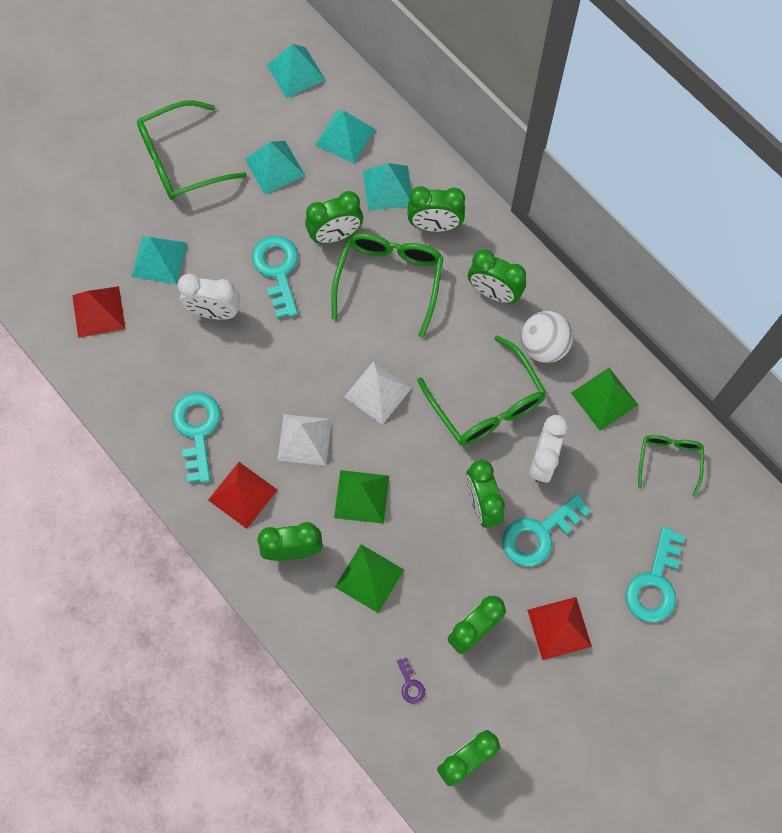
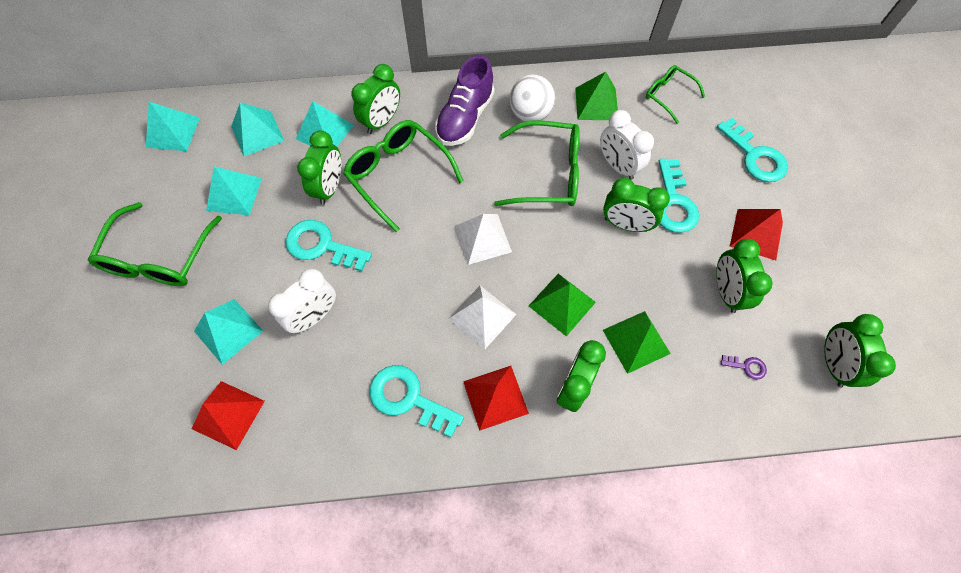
camera: 55 degrees left, 5 degrees down
green clock [468,249,526,304] -> purple shoe [435,55,494,146]

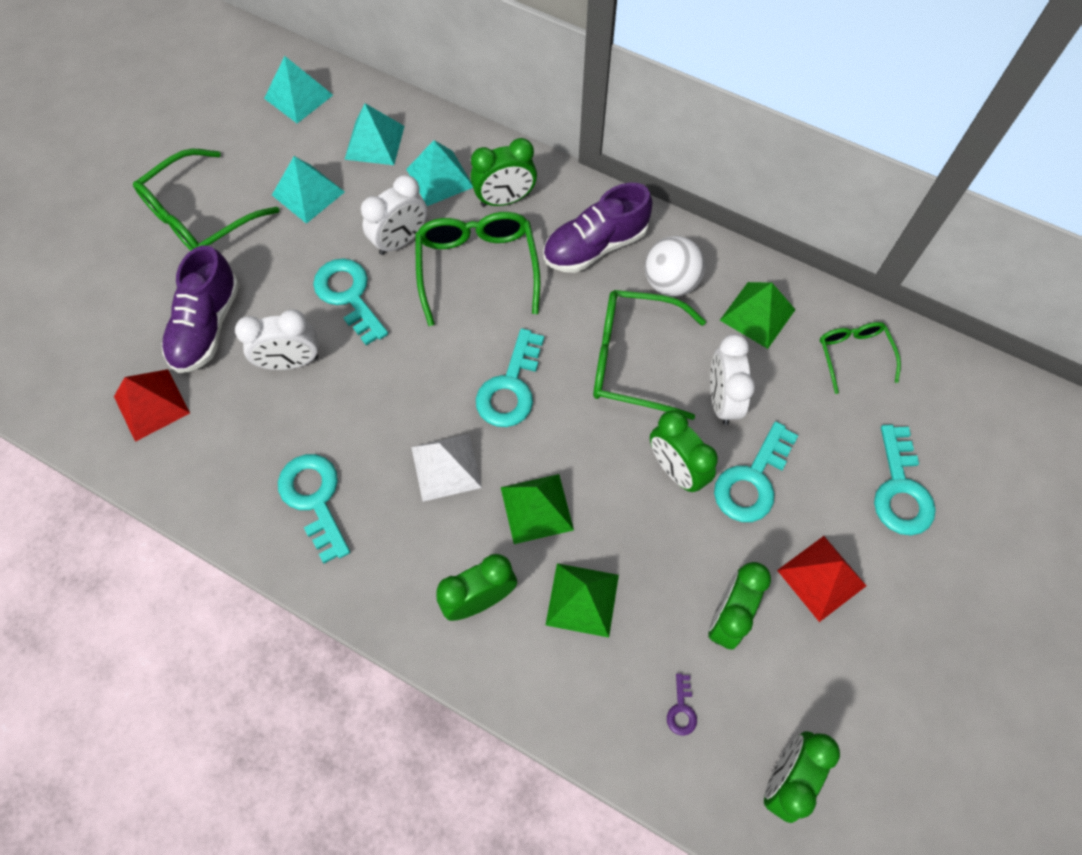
camera: 35 degrees right, 0 degrees up
turquoise pyramid [194,299,263,365] -> purple shoe [161,245,239,373]
green clock [297,130,341,205] -> white clock [361,175,427,255]
white pyramid [455,214,512,265] -> turquoise key [476,328,544,427]
red pyramid [463,366,529,431] -> none
green glasses [494,120,580,206] -> green glasses turned 150 degrees clockwise [593,290,706,420]
purple key [721,355,767,380] -> purple key turned 45 degrees clockwise [667,674,697,736]

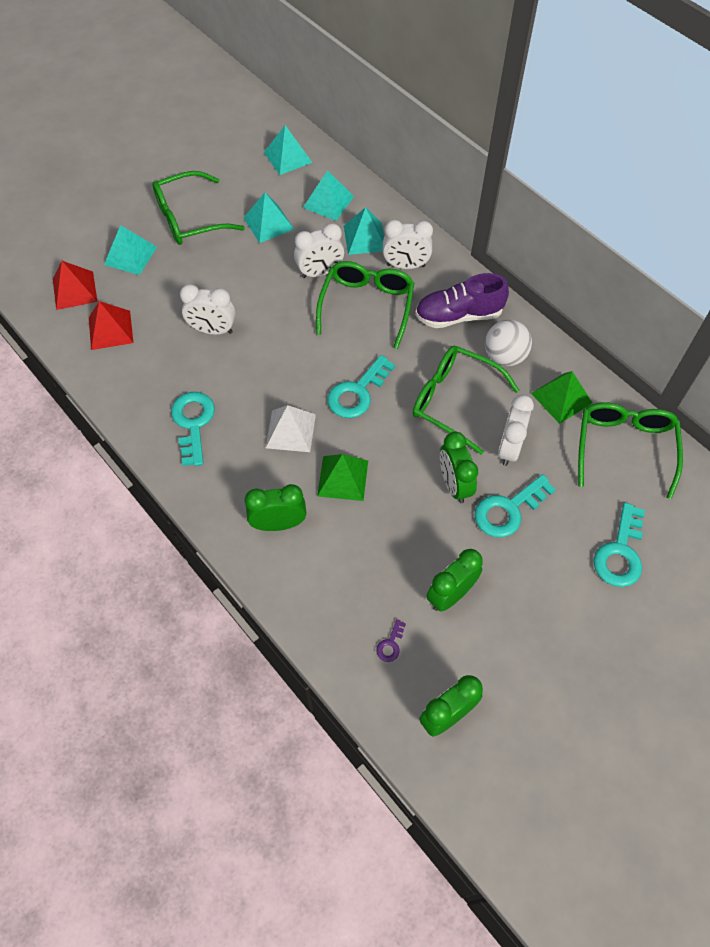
camera: 20 degrees right, 5 degrees down
purple shoe [161,245,239,373] -> none
turquoise key [313,258,388,345] -> none
green clock [470,138,537,207] -> white clock [383,220,433,269]
green pyramid [546,563,619,638] -> none
red pyramid [777,536,866,622] -> red pyramid moved to [53,261,97,310]
green glasses [820,322,901,394] -> green glasses [578,402,683,499], size x1.72
none -> turquoise pyramid [104,225,157,275]

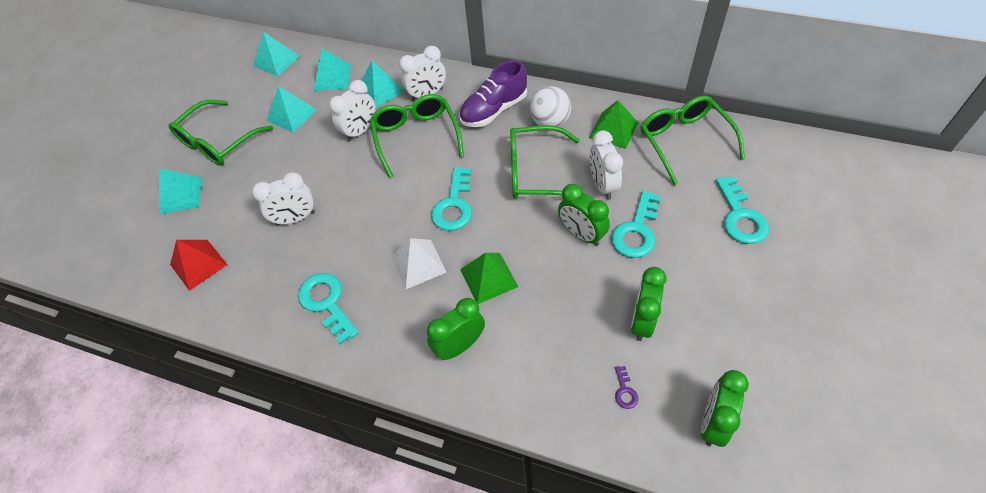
camera: 25 degrees left, 5 degrees down
red pyramid [53,261,97,310] -> none

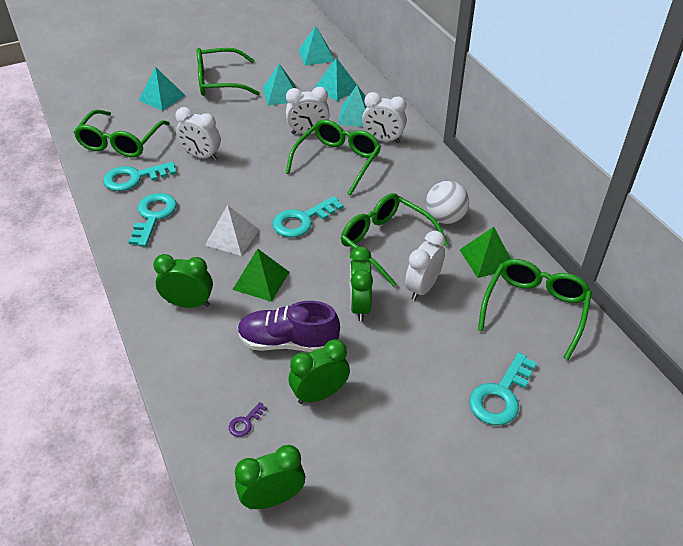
camera: 40 degrees right, 10 degrees down
red pyramid [170,240,227,291] -> green glasses [73,109,170,158]
purple shoe [459,60,527,127] -> purple shoe moved to [238,301,340,352]
turquoise key [611,190,661,258] -> turquoise key moved to [103,162,176,191]

